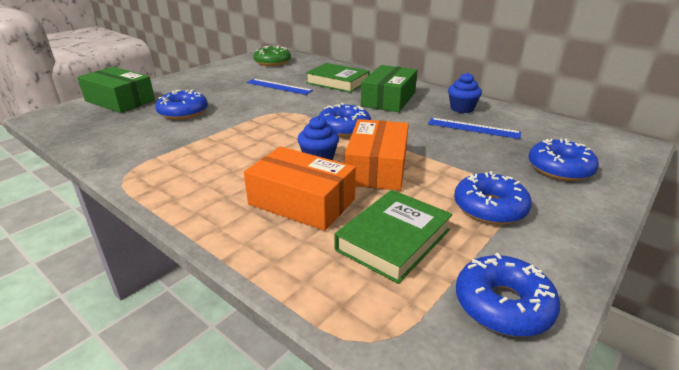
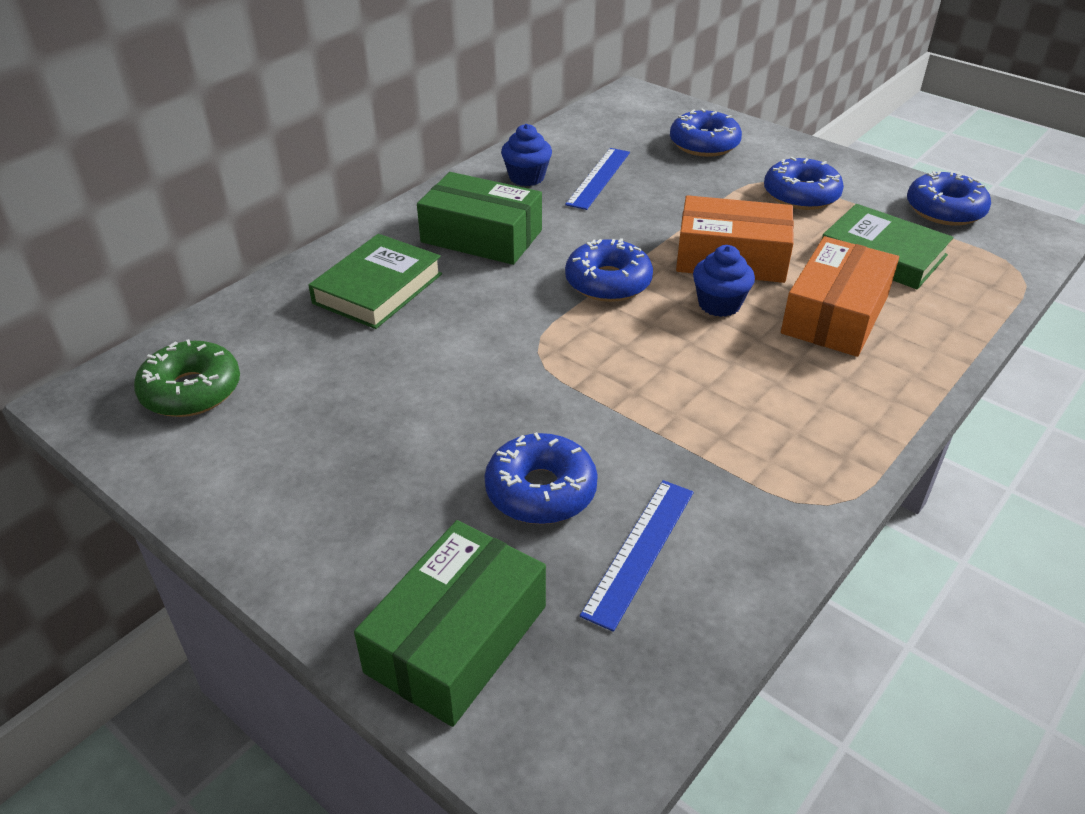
camera: 90 degrees left, 10 degrees up
blue ruler [247,79,313,95] -> blue ruler moved to [580,480,694,632]

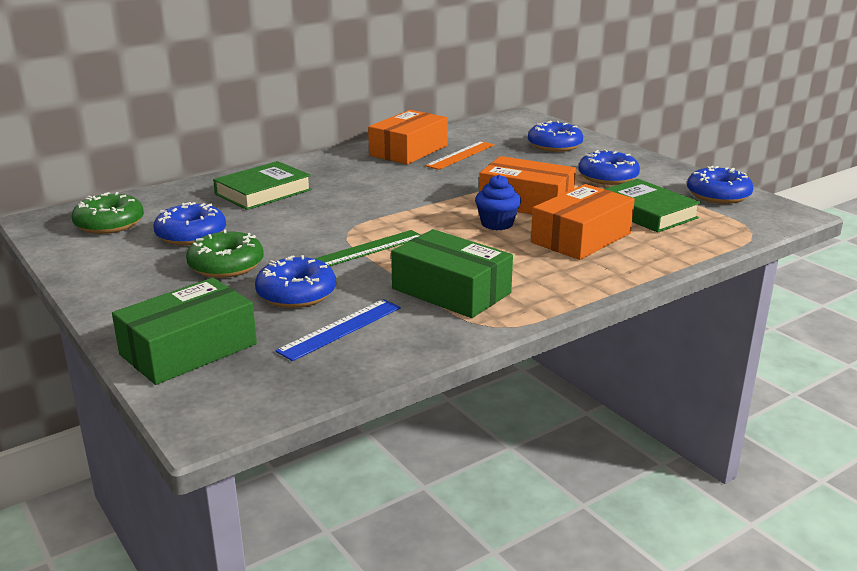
camera: 15 degrees right, 15 degrees down
green box [417,172,542,265] -> green box moved to [391,229,513,318]
blue cupcake [501,124,552,186] -> orange box [368,110,448,164]
blue ruler [565,148,630,210] -> orange ruler [425,141,494,170]
blue donut [565,238,653,302] -> blue donut moved to [154,202,226,245]
none -> green donut [186,230,264,278]
none -> green ruler [314,230,420,266]

